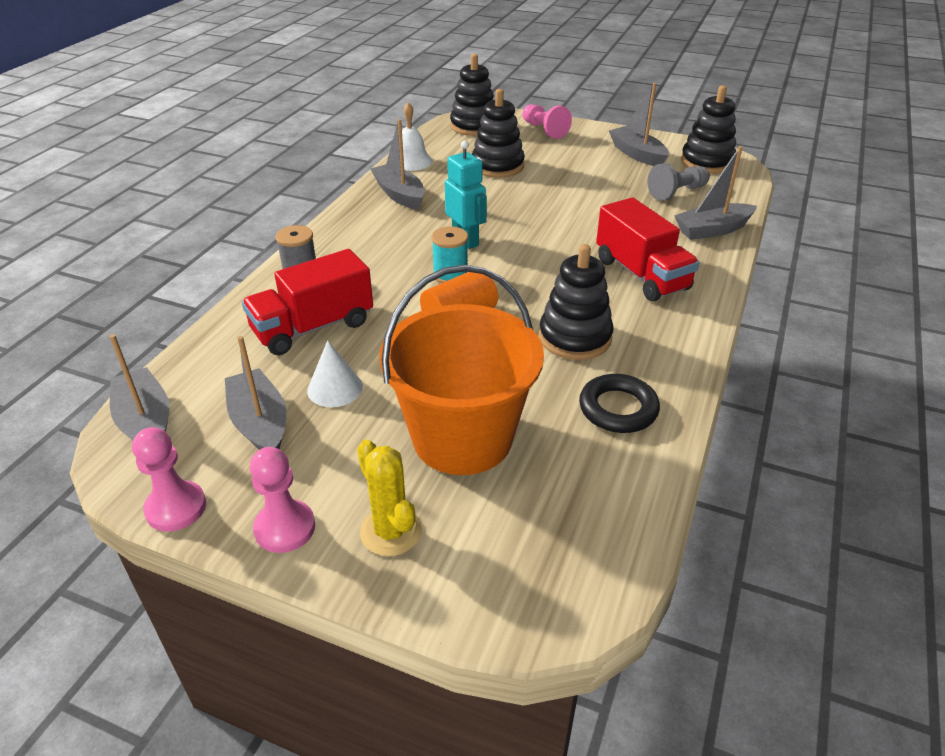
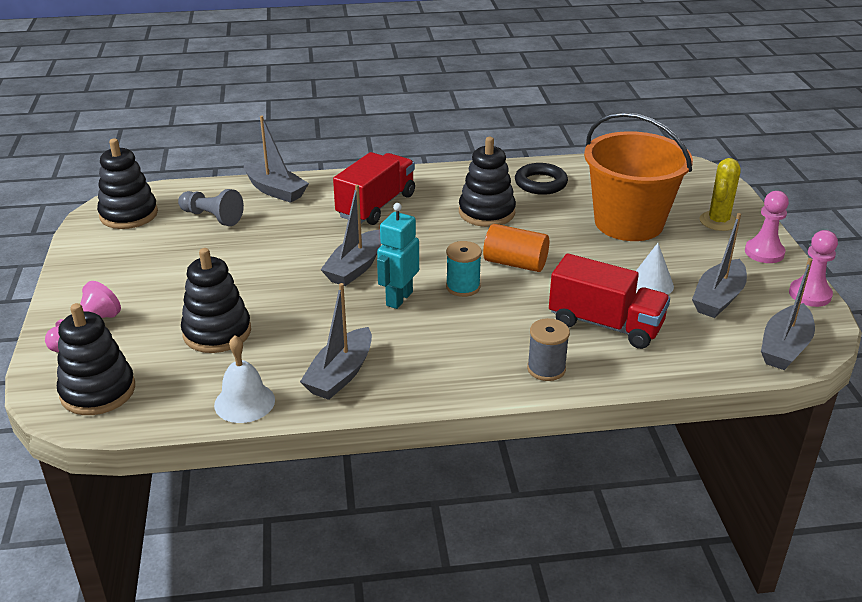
camera: 120 degrees left, 5 degrees down
grey boat [609,83,669,166] -> grey boat moved to [321,185,381,286]

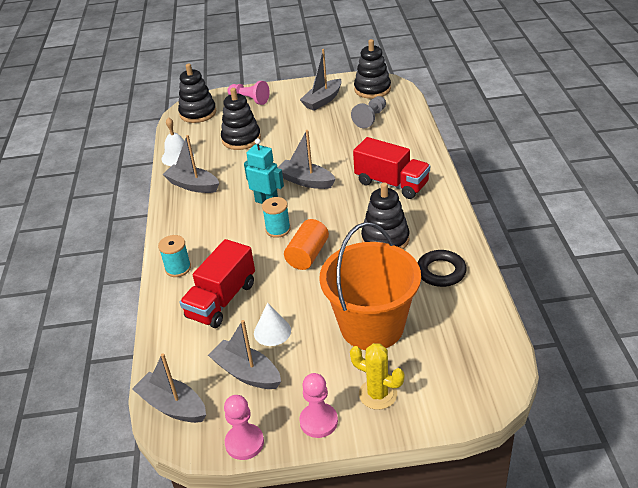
camera: 95 degrees right, 5 degrees up
grey boat [244,115,309,203] -> grey boat moved to [300,49,342,111]
grey spool [527,318,570,381] -> turquoise spool [158,235,191,277]

